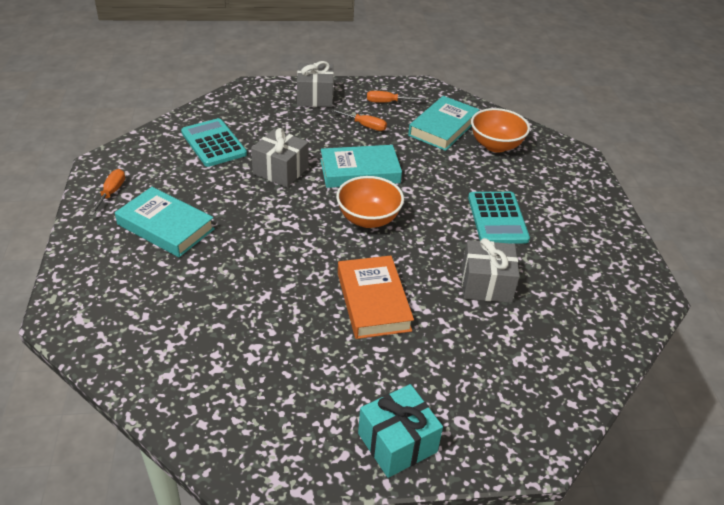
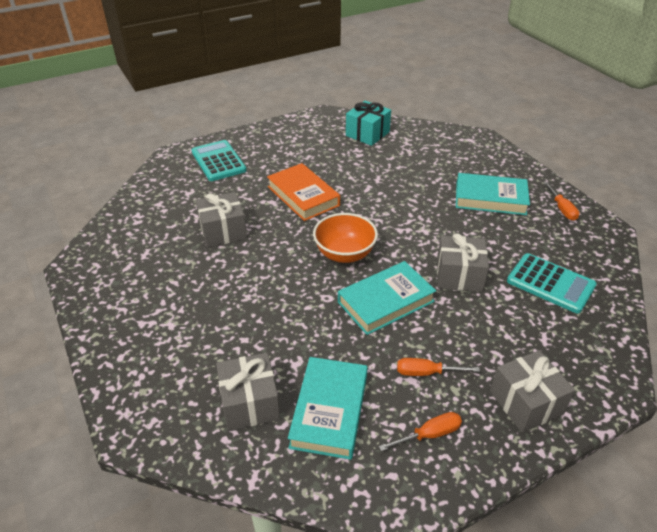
camera: 160 degrees right, 0 degrees up
turquoise gift [358,384,443,478] -> turquoise gift moved to [346,101,391,146]
turquoise calculator [468,192,530,244] -> turquoise calculator moved to [191,140,247,181]
orange bowl [471,108,530,153] -> grey gift [216,353,280,431]

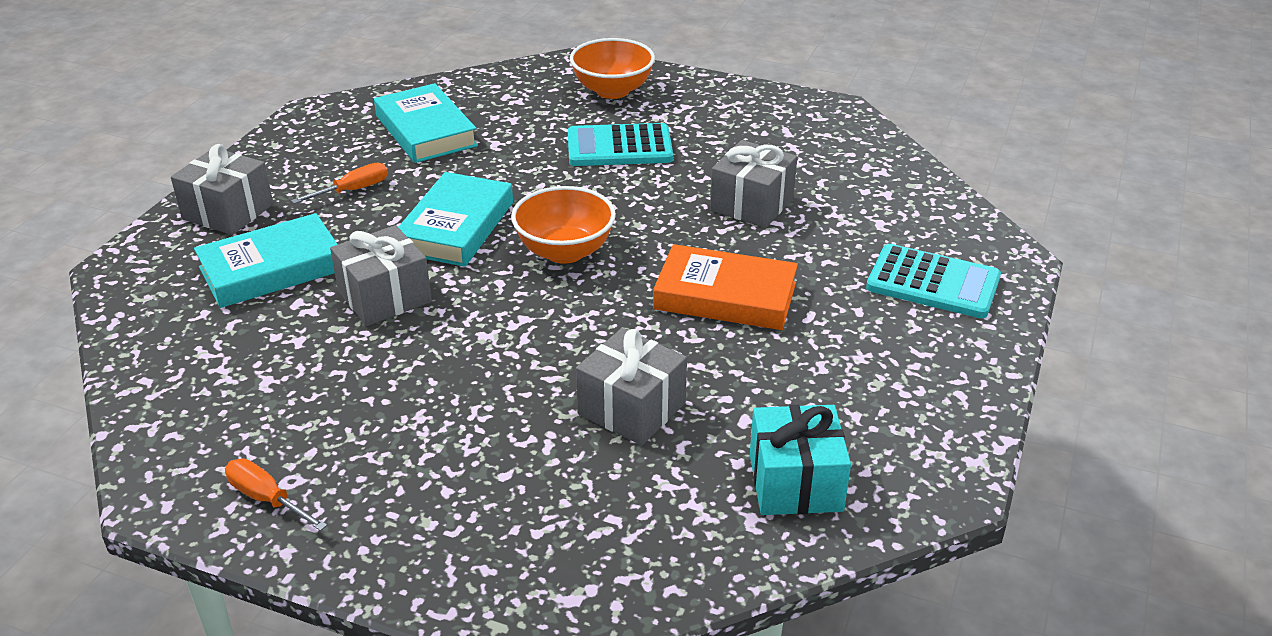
camera: 140 degrees right, 5 degrees down
grey gift [216,353,280,431] -> grey gift moved to [576,328,687,445]
orange screwdriver [379,412,462,451] -> none
turquoise book [456,173,530,215] -> turquoise book moved to [194,213,338,308]
turquoise calculator [507,253,597,314] -> turquoise calculator moved to [568,123,673,166]
none -> orange bowl [570,38,655,99]

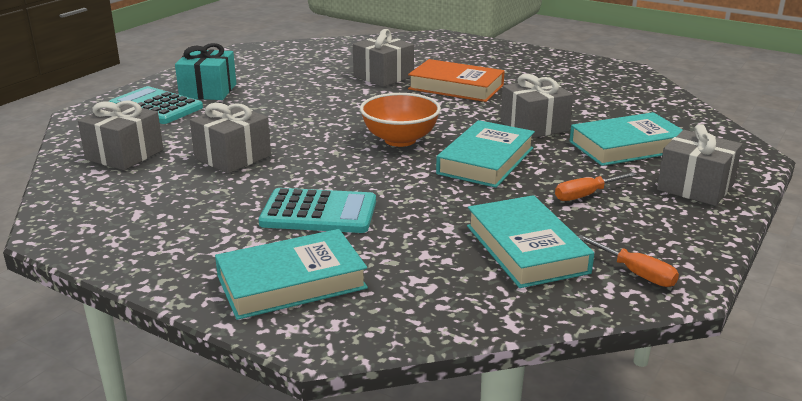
camera: 170 degrees left, 10 degrees down
orange screwdriver [225,459,327,531] -> orange screwdriver moved to [578,235,679,287]
orange bowl [570,38,655,99] -> turquoise book [215,229,368,320]
orange book [653,244,798,330] -> orange book moved to [408,59,505,102]
turquoise gift [750,405,851,515] -> turquoise gift moved to [175,43,236,100]
none -> grey gift [78,101,163,170]

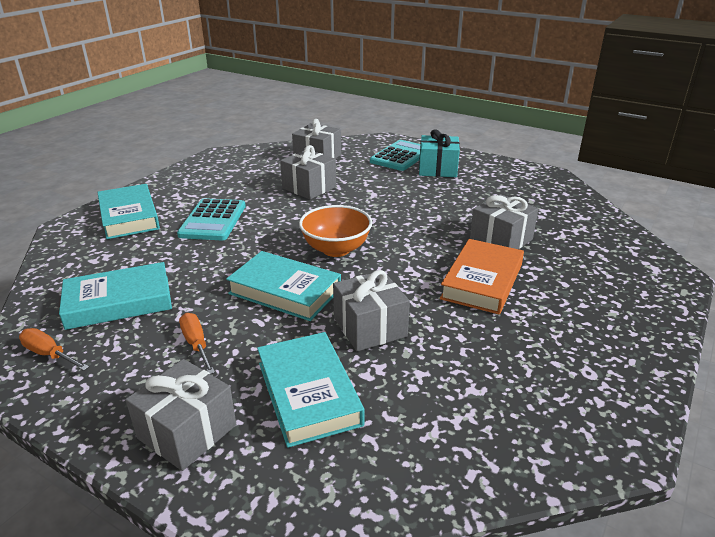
camera: 90 degrees right, 5 degrees up
orange screwdriver [578,235,679,287] -> orange screwdriver turned 75 degrees clockwise [19,328,89,371]

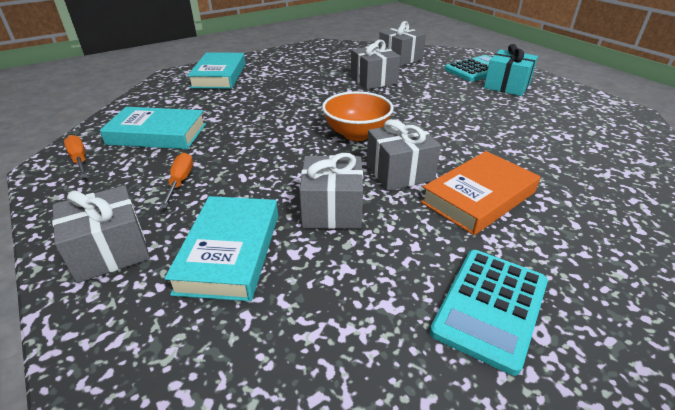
camera: 25 degrees right, 5 degrees up
turquoise calculator [177,198,246,240] -> turquoise calculator moved to [430,250,548,376]
turquoise book [226,251,341,321] -> none
grey gift [470,194,538,249] -> grey gift moved to [367,119,441,191]

